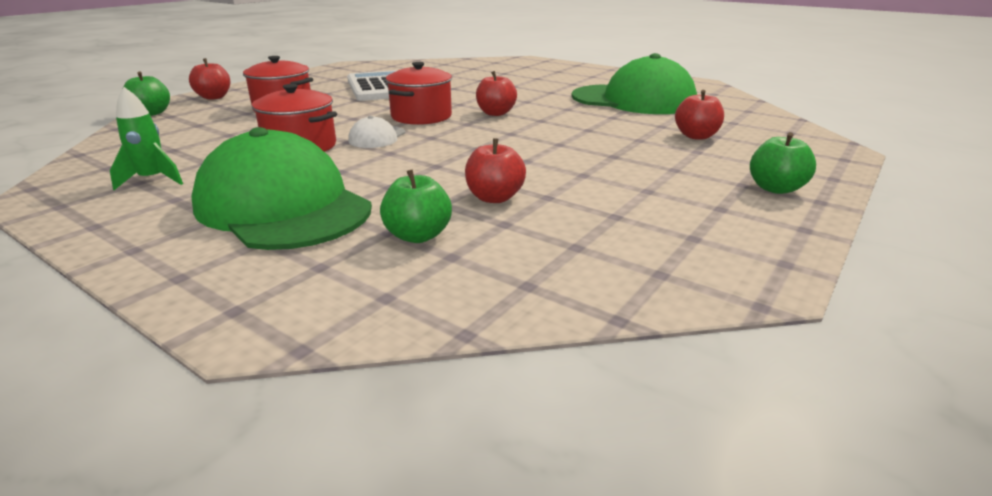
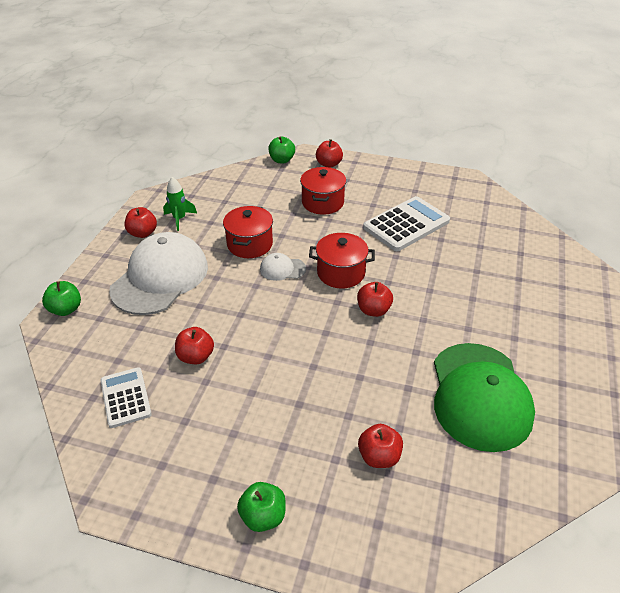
camera: 70 degrees right, 15 degrees up
green cap [191,127,372,250] -> white cap [109,232,208,315]
green apple [380,169,452,243] -> green apple moved to [42,281,81,316]
none -> white calculator [100,367,152,428]
none -> red apple [124,207,157,238]

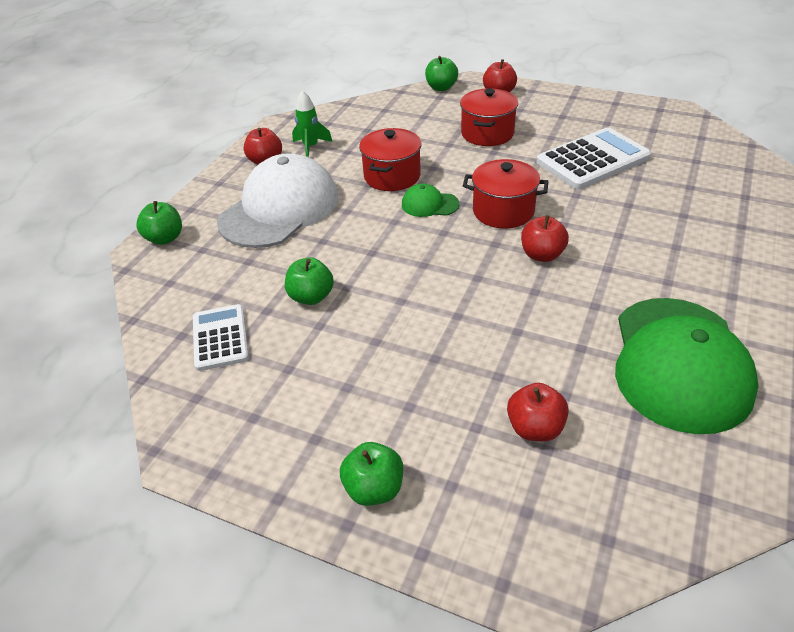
camera: 10 degrees right, 0 degrees up
red apple [175,327,214,364] -> green apple [285,257,334,305]
white cap [260,253,306,281] -> green cap [402,184,459,217]

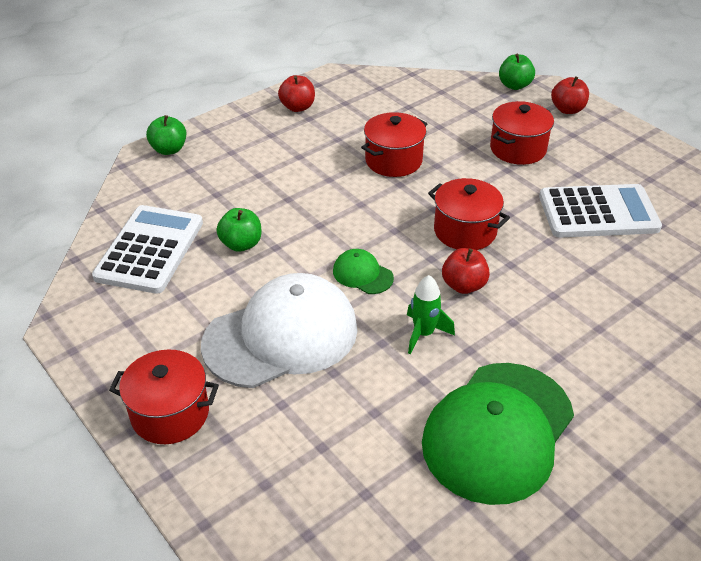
camera: 25 degrees right, 0 degrees up
white calculator [193,304,249,371] -> white calculator [92,205,203,294], size x1.61
white cap [217,153,338,248] -> white cap moved to [201,273,357,388]
green rocket [292,90,332,157] -> green rocket moved to [407,275,455,354]
green apple [340,442,403,506] -> red pot [109,350,219,444]
green cap [402,184,459,217] -> green cap moved to [333,249,394,294]
red apple [507,383,569,441] -> none

